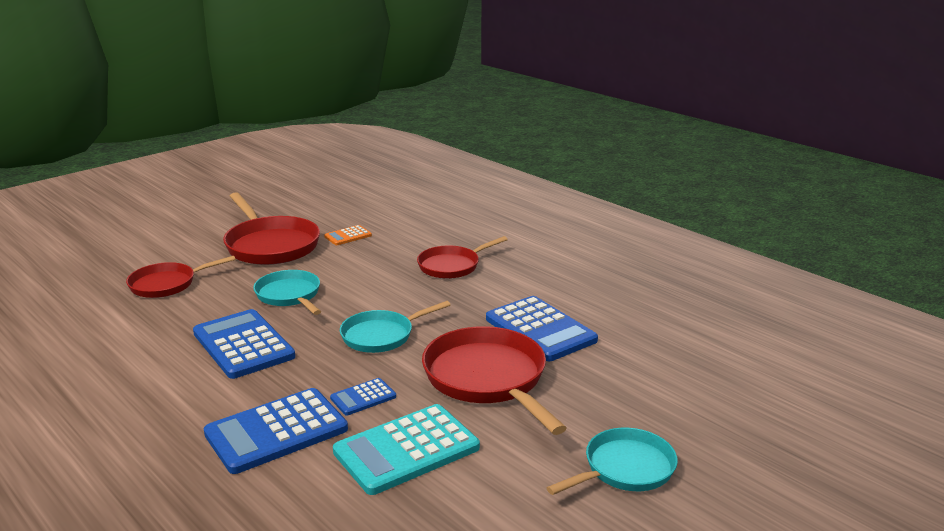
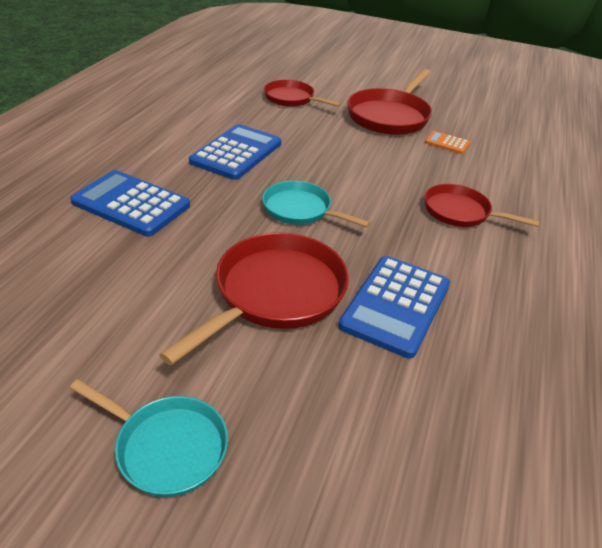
camera: 60 degrees right, 15 degrees up
turquoise pan [253,270,321,315] -> none
blue calculator [330,378,396,415] -> none
turquoise calculator [333,404,480,495] -> none

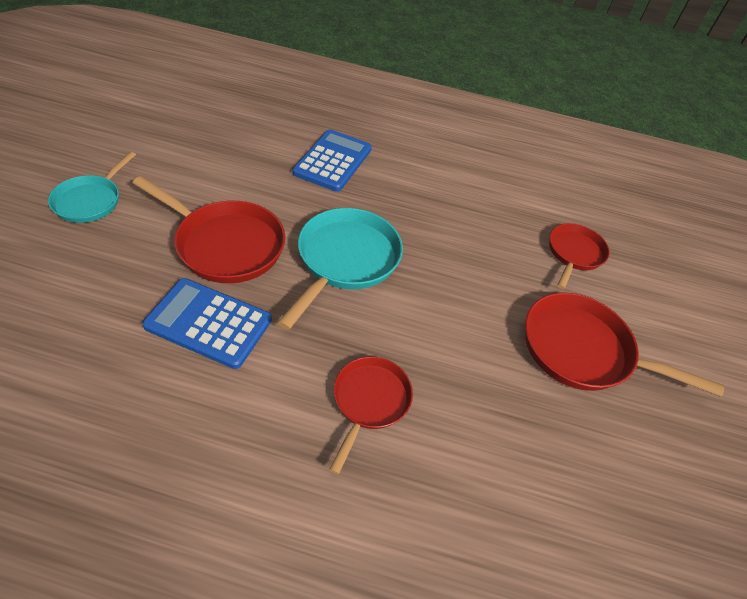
camera: 80 degrees right, 10 degrees up
blue calculator [189,124,281,180] -> none
turquoise pan [262,181,371,227] -> turquoise pan [278,208,403,330], size x1.60
orange calculator [425,131,470,154] -> none

